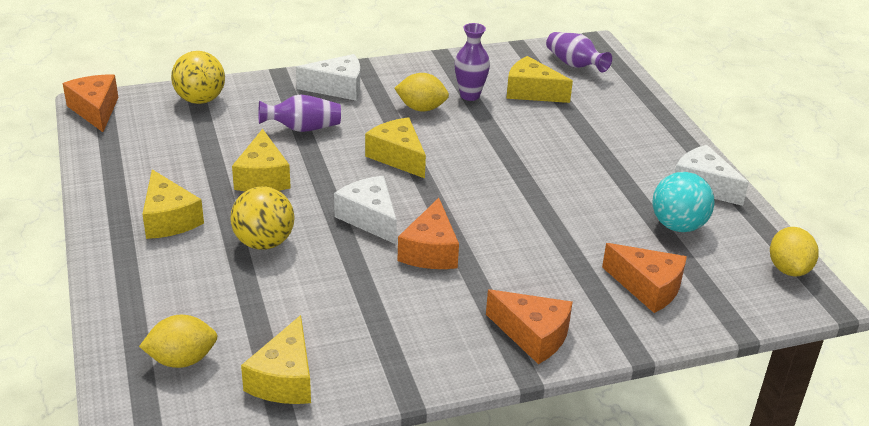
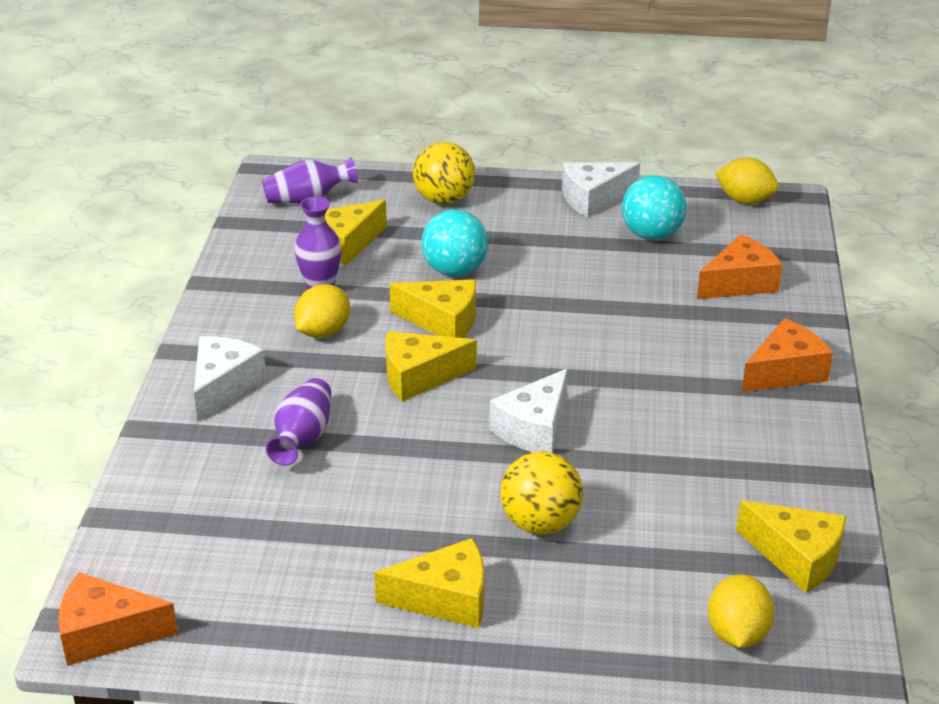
camera: 65 degrees left, 0 degrees up
yellow ball [171,51,225,104] -> yellow ball moved to [413,142,475,205]
yellow cheese [232,129,291,192] -> yellow cheese moved to [389,279,476,338]
white cheese [334,176,397,244] -> white cheese turned 45 degrees counterclockwise [490,368,568,453]
orange cheese [398,198,459,269] -> none
none -> turquoise ball [421,210,488,276]

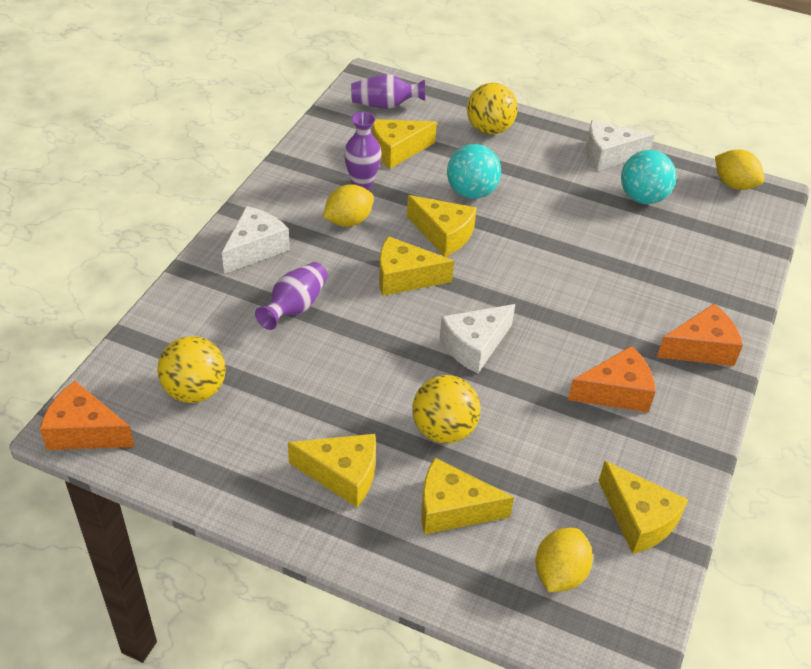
camera: 15 degrees right, 10 degrees up
orange cheese [697,234,783,299] -> orange cheese moved to [568,346,656,412]
none -> yellow ball [157,336,226,403]
none -> yellow cheese [421,458,514,534]

